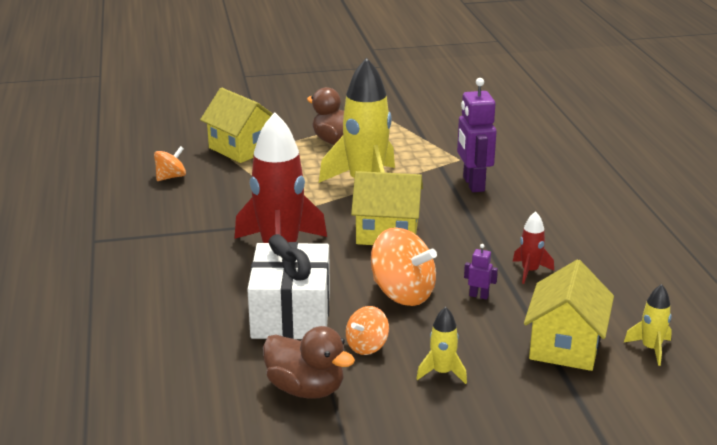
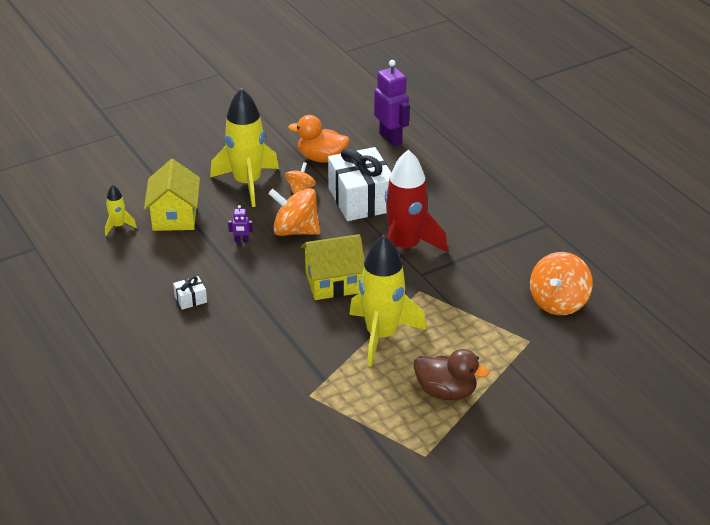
camera: 160 degrees right, 10 degrees up
orange spinning top [154,146,186,181] -> orange spinning top [530,252,593,315], size x1.77
yellow house [200,88,273,163] -> none
brown duck [263,326,355,399] -> orange duck [288,115,349,163]
yellow rocket [416,307,467,384] -> yellow rocket [210,88,279,207], size x2.25
purple robot [457,78,496,192] -> purple robot moved to [374,60,409,146]
red rocket [513,211,554,284] -> none
none -> white gift [173,276,207,310]

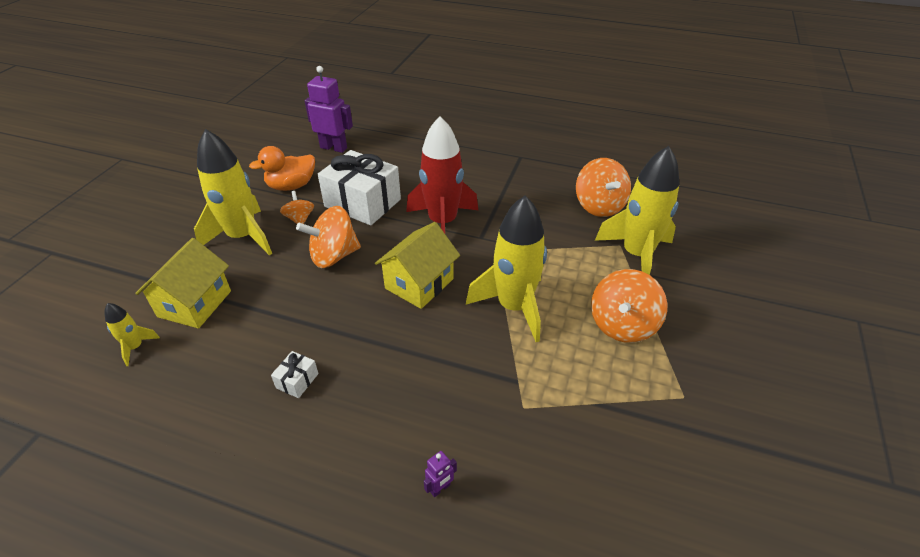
camera: 40 degrees left, 5 degrees up
yellow house [144,159,200,231] -> yellow house turned 60 degrees clockwise [135,238,231,329]
purple robot [228,205,253,243] -> purple robot moved to [424,451,457,497]
brown duck [414,349,489,401] -> orange spinning top [591,269,667,343]
none -> yellow rocket [595,146,679,275]

